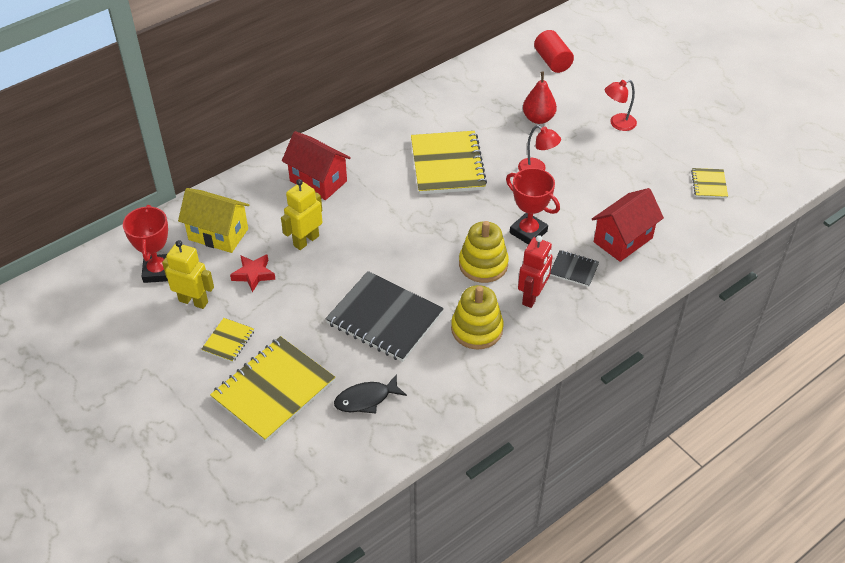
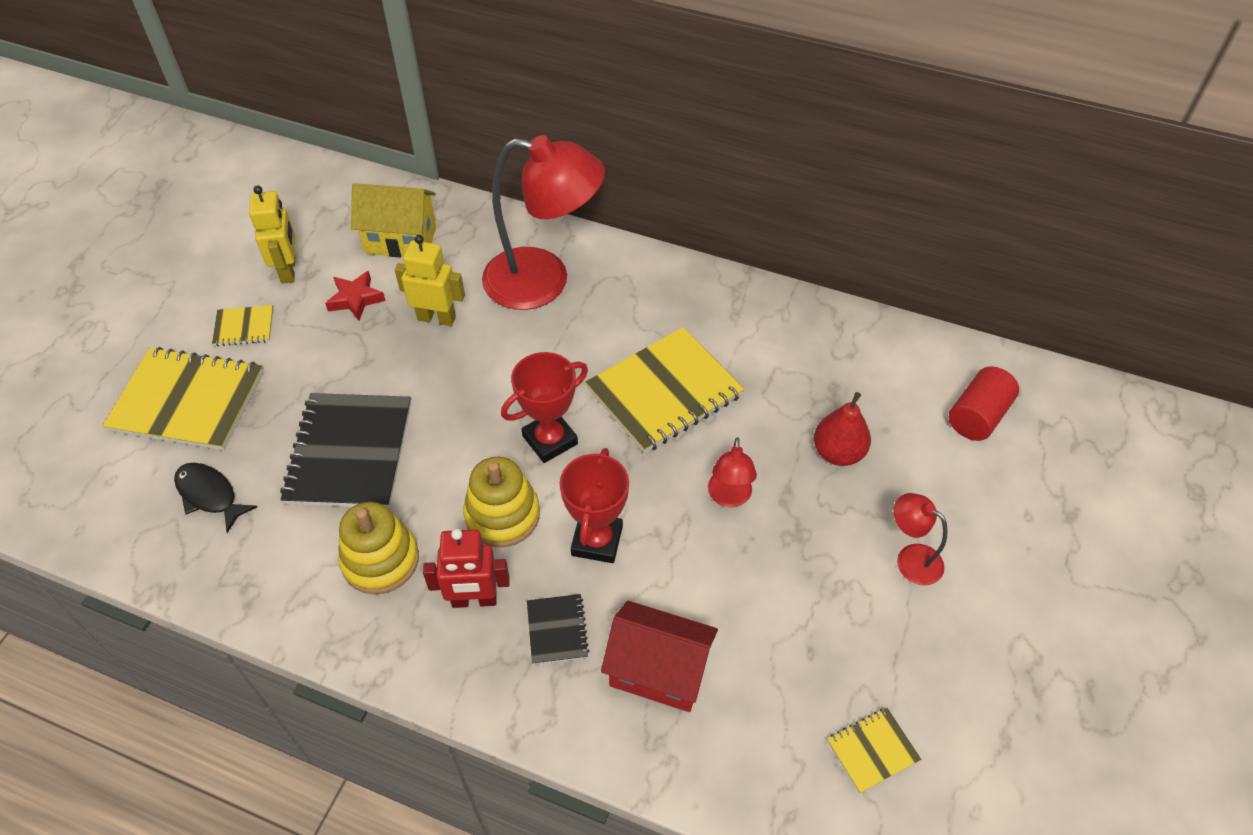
camera: 60 degrees right, 5 degrees up
red trophy [123,205,168,283] -> red trophy moved to [501,352,588,463]
yellow house [178,188,249,253] -> yellow house turned 75 degrees counterclockwise [351,183,436,258]
red house [282,131,351,200] -> red lamp [482,135,605,310]

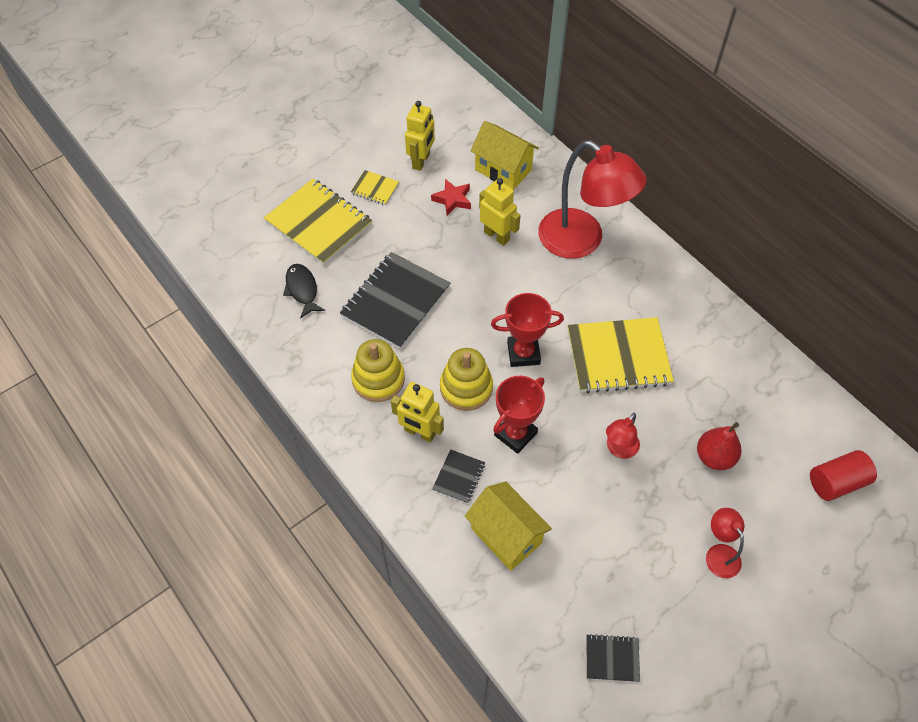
camera: 30 degrees right, 5 degrees up
red robot [423,529,510,608] -> yellow robot [391,382,444,443]
red house [601,601,718,712] -> yellow house [465,481,552,571]
yellow notebook [827,708,921,793] -> black notebook [586,634,640,682]

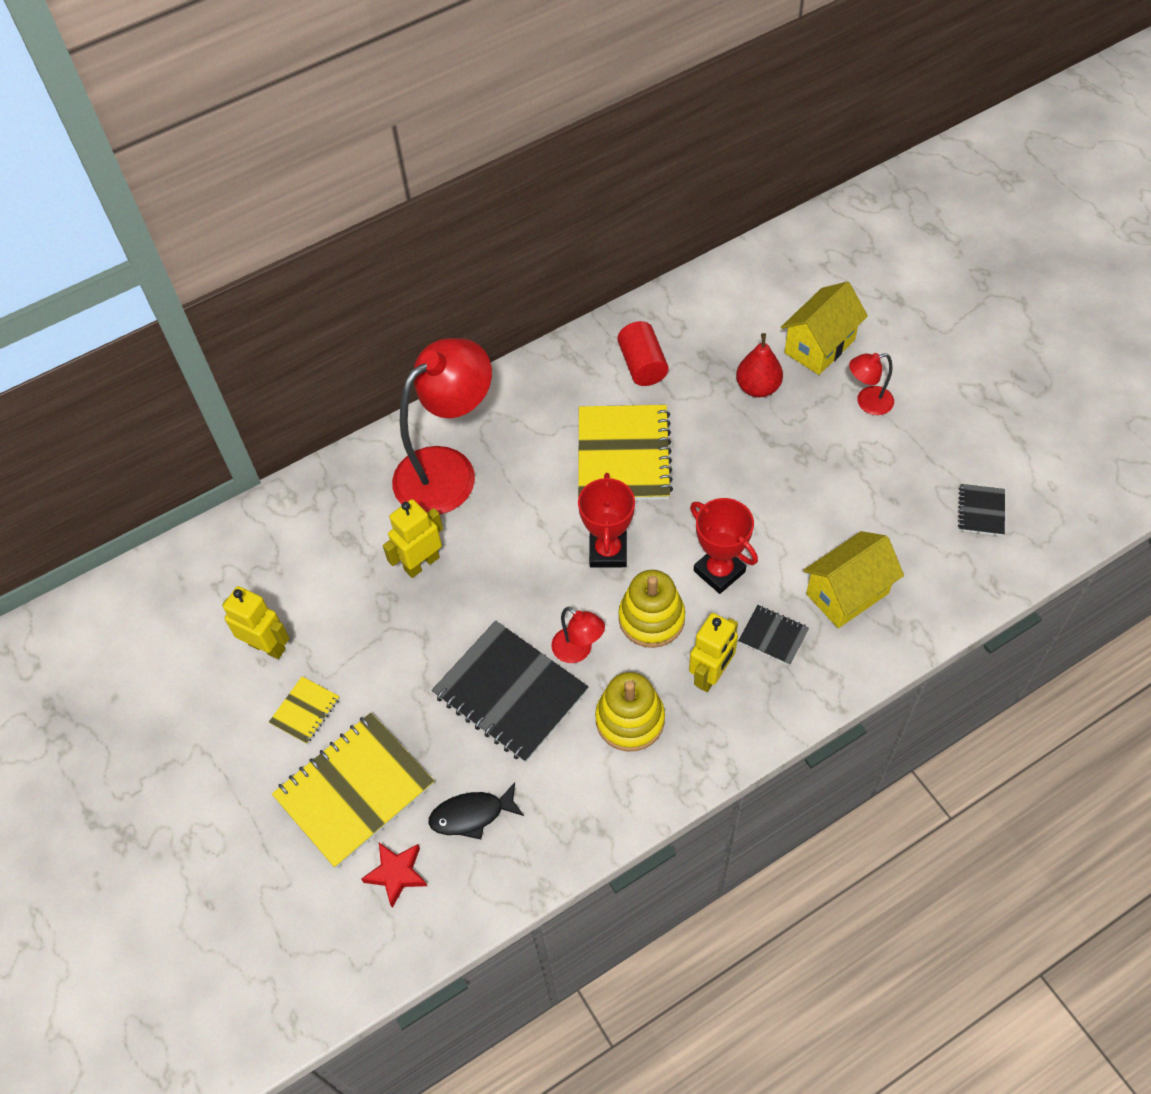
camera: 80 degrees left, 0 degrees up
red star [431,179,471,216] -> red star moved to [361,843,427,908]
yellow house [471,121,539,190] -> yellow house moved to [781,282,868,375]
red lamp [606,413,640,459] -> red lamp moved to [551,607,605,663]
red cylinder [810,450,877,501] -> red cylinder moved to [618,321,669,386]

